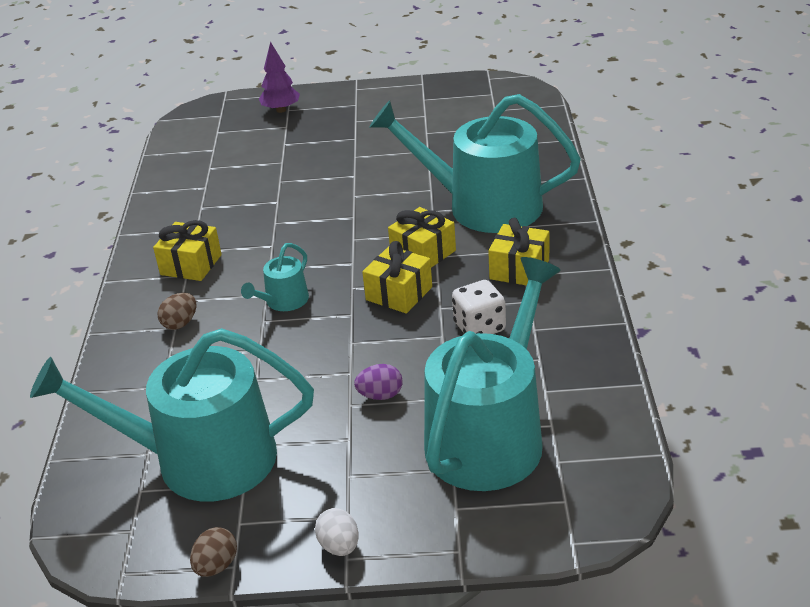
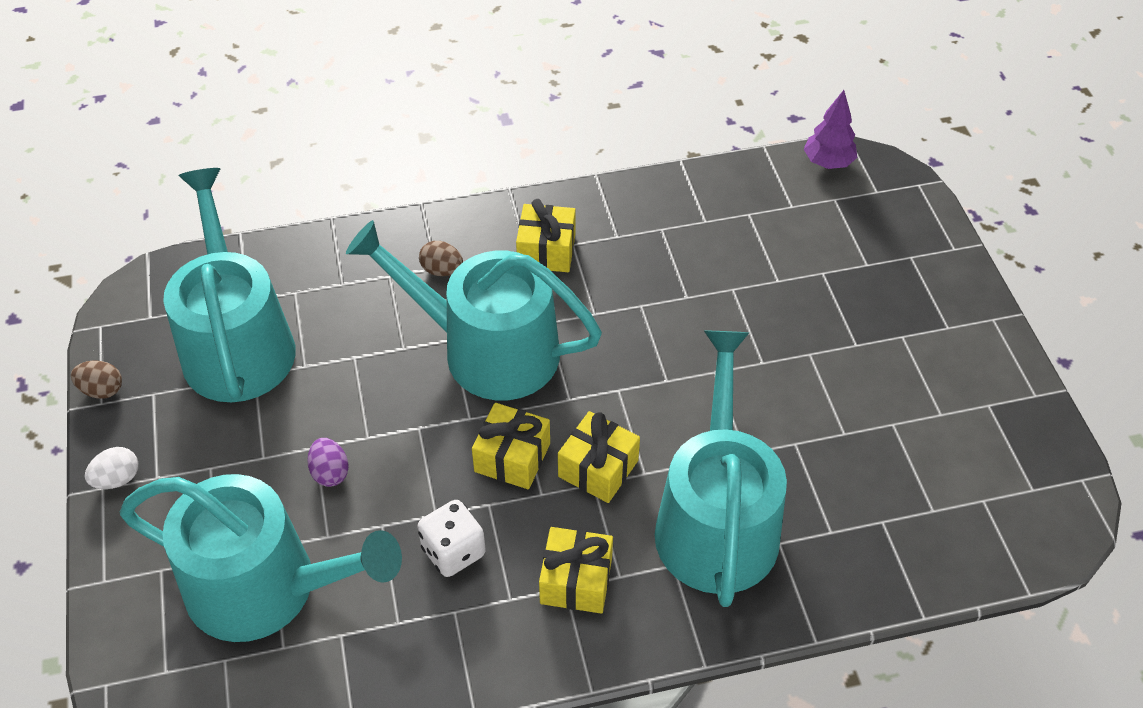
camera: 75 degrees right, 15 degrees up
turquoise watering can [241,243,309,311] -> turquoise watering can [346,220,602,400], size x2.31
purple tree [259,41,300,113] -> purple tree moved to [804,90,857,169]

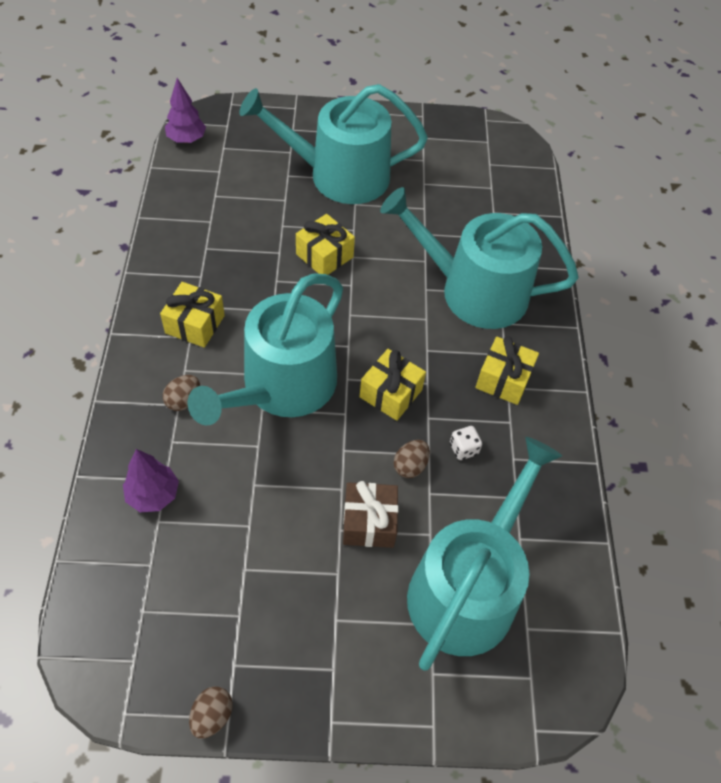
camera: 80 degrees left, 5 degrees up
white egg [85,447,138,489] -> none
turquoise watering can [163,168,296,402] -> turquoise watering can moved to [239,84,428,204]
purple egg [307,438,349,487] -> brown gift [343,481,399,548]
white dice [417,500,486,577] -> white dice [450,426,482,460], size x0.62
yellow gift [558,411,640,503] -> yellow gift moved to [296,214,355,275]
none -> purple tree [123,449,179,512]
none -> brown egg [394,440,430,478]

